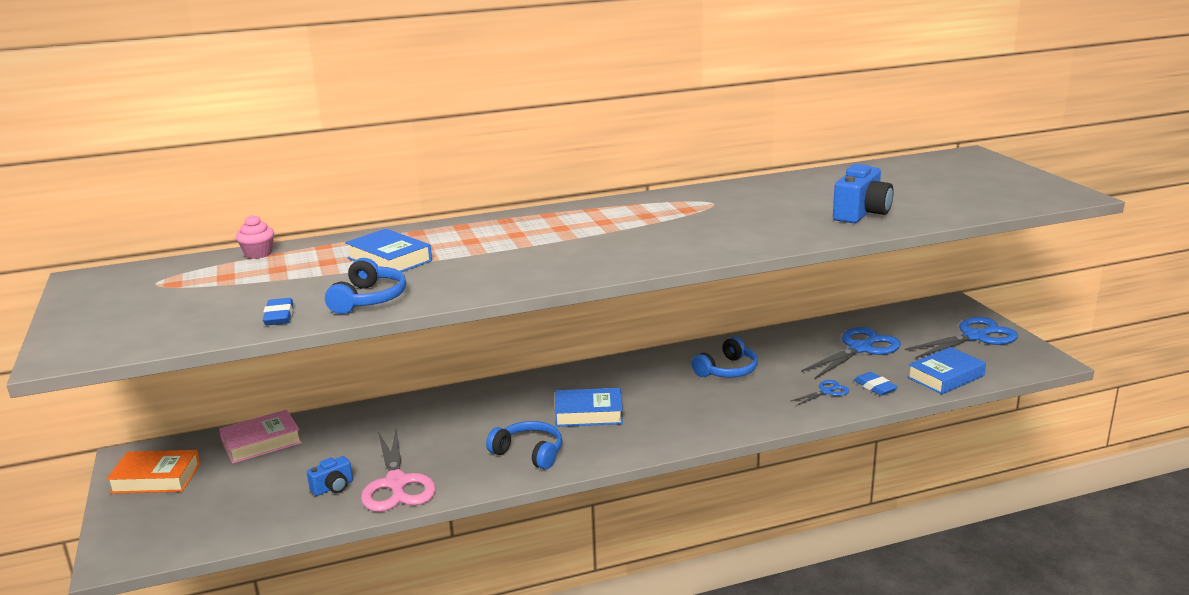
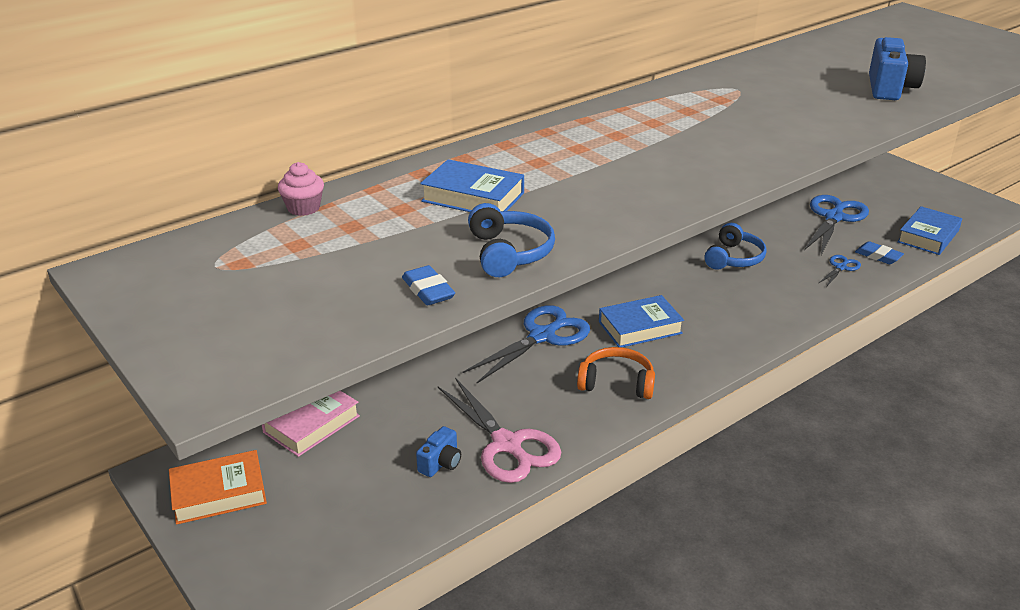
camera: 20 degrees left, 10 degrees up
blue headphones [486,421,562,470] -> orange headphones [577,347,655,399]
blue scissors [905,317,1018,358] -> blue scissors moved to [463,305,590,383]

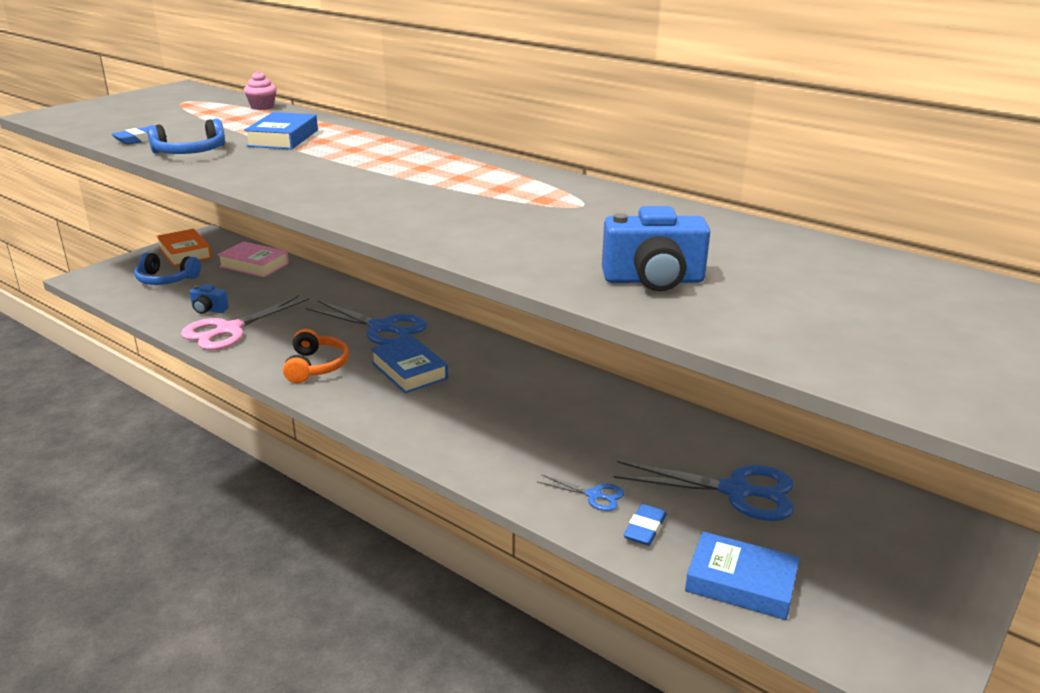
camera: 75 degrees right, 5 degrees down
blue headphones [704,223,767,270] -> blue headphones moved to [134,252,201,285]

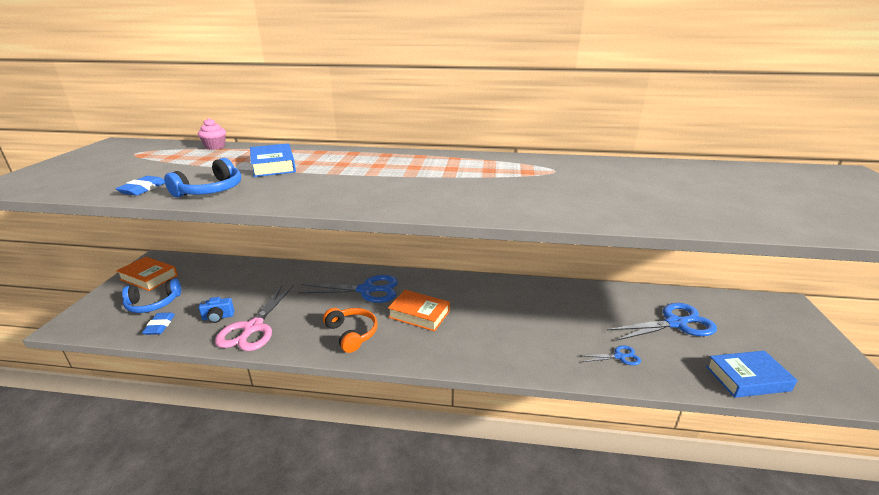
camera: 30 degrees left, 0 degrees up
pink book [217,241,289,278] -> none
blue book [371,336,448,393] -> orange book [388,290,450,332]
blue camera [602,206,710,291] -> none
blue eraser [624,504,667,546] -> blue eraser moved to [142,312,175,335]

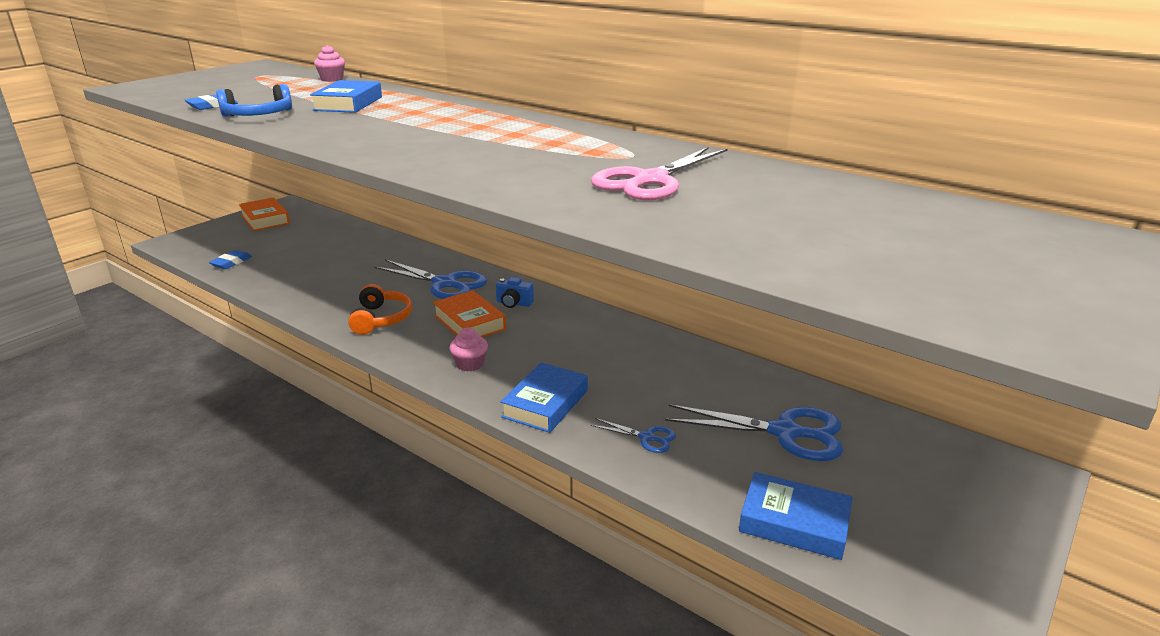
camera: 30 degrees right, 0 degrees up
blue headphones [122,279,181,313] -> none
blue camera [199,297,235,323] -> blue camera moved to [496,277,534,308]
pink scissors [215,285,294,351] -> pink scissors moved to [591,147,728,200]
none -> pink cupcake [450,327,488,372]
none -> blue book [500,362,588,433]

